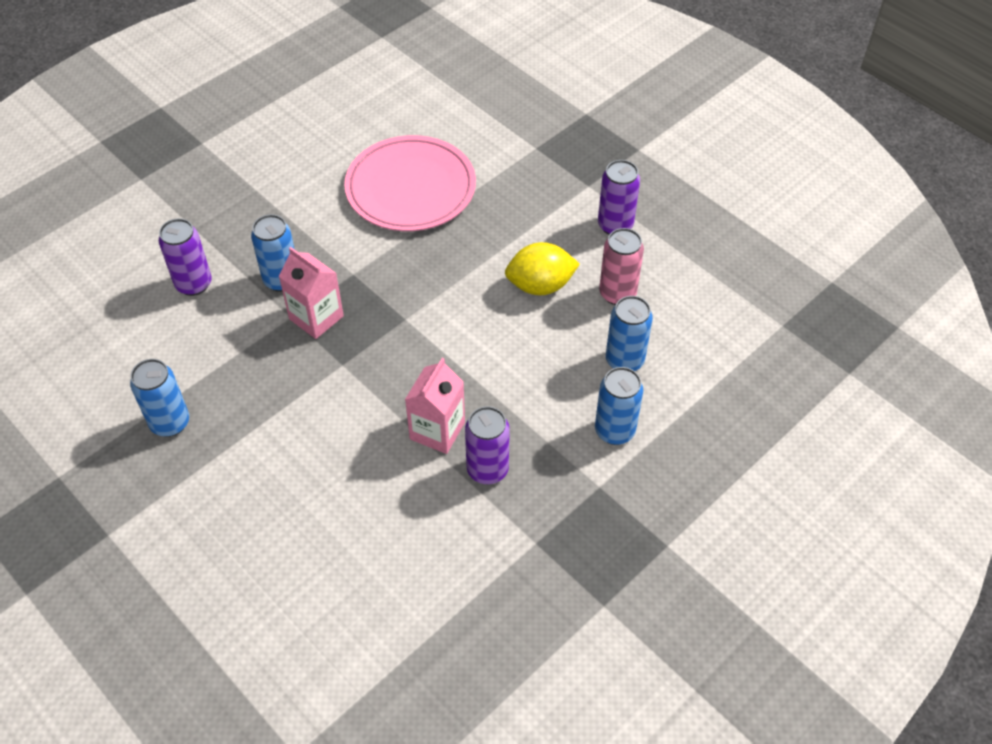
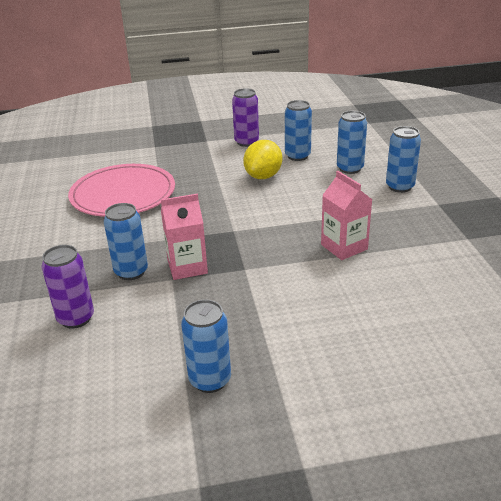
camera: 55 degrees left, 20 degrees down
purple can [465,406,510,484] -> none
pink can [599,228,644,305] -> blue can [285,100,312,161]

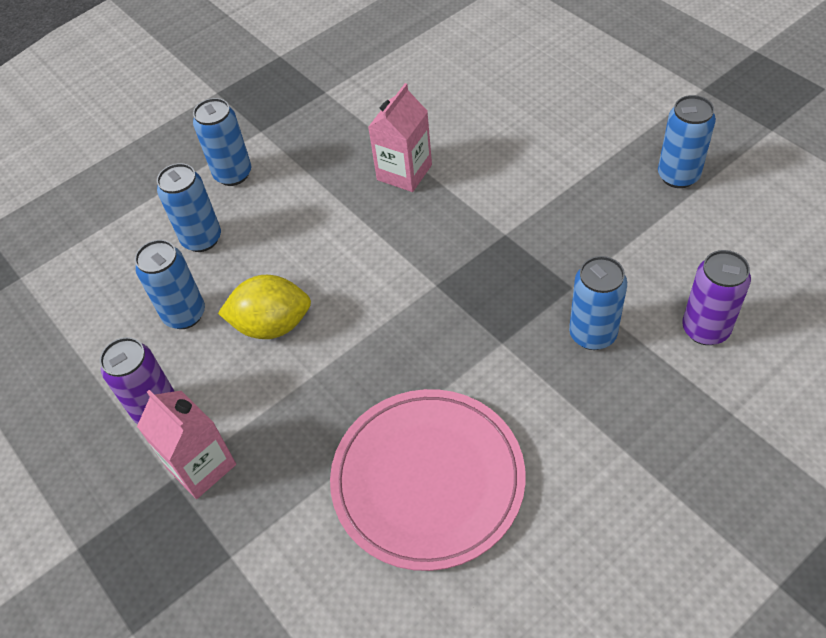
camera: 115 degrees left, 20 degrees up
pink carton [161,193,208,280] -> pink carton moved to [137,390,236,499]

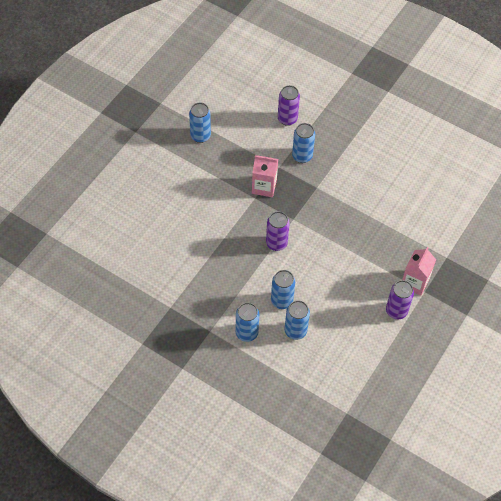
camera: 115 degrees left, 5 degrees up
blue can [135,240,205,329] -> blue can moved to [271,270,295,309]
yellow lemon [218,275,311,339] -> none
pink plate [330,389,526,571] -> none
pink carton [368,83,432,192] -> pink carton moved to [252,155,278,197]
none -> purple can [266,211,290,251]

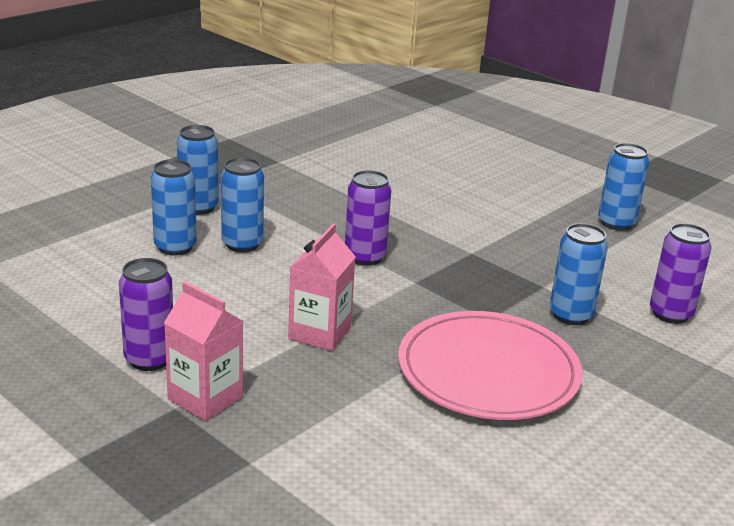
camera: 100 degrees right, 30 degrees down
pink carton [252,155,278,197] -> pink carton moved to [288,224,356,351]
none -> pink plate [398,311,583,420]

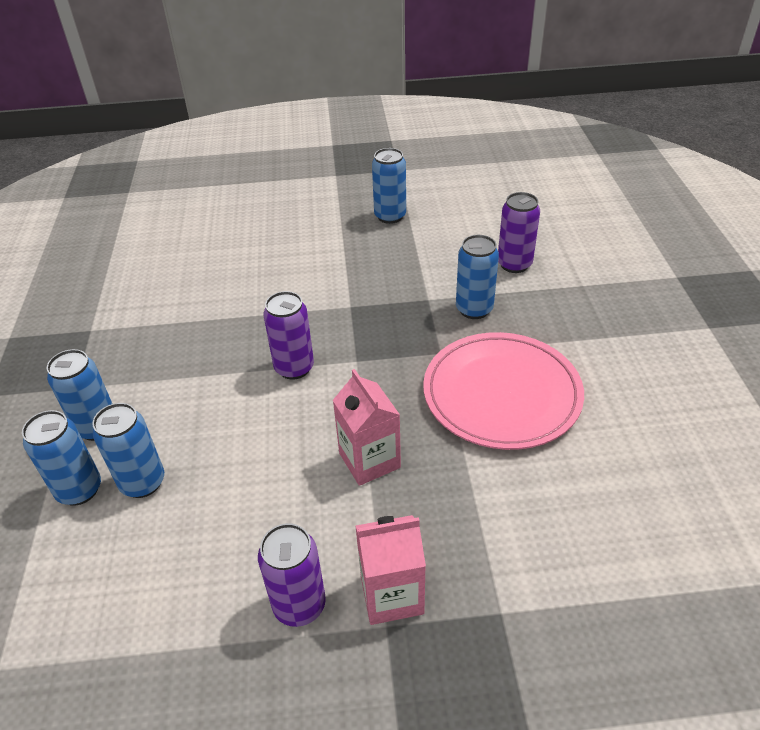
camera: 45 degrees left, 15 degrees up
blue can [221,157,264,253] -> blue can moved to [22,410,101,506]

